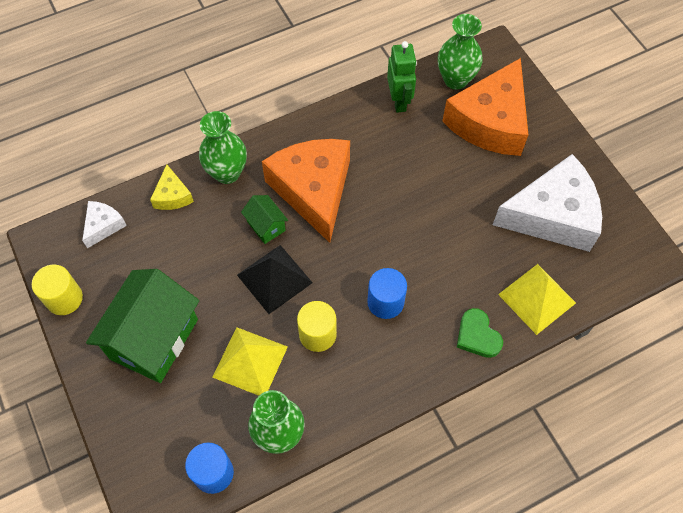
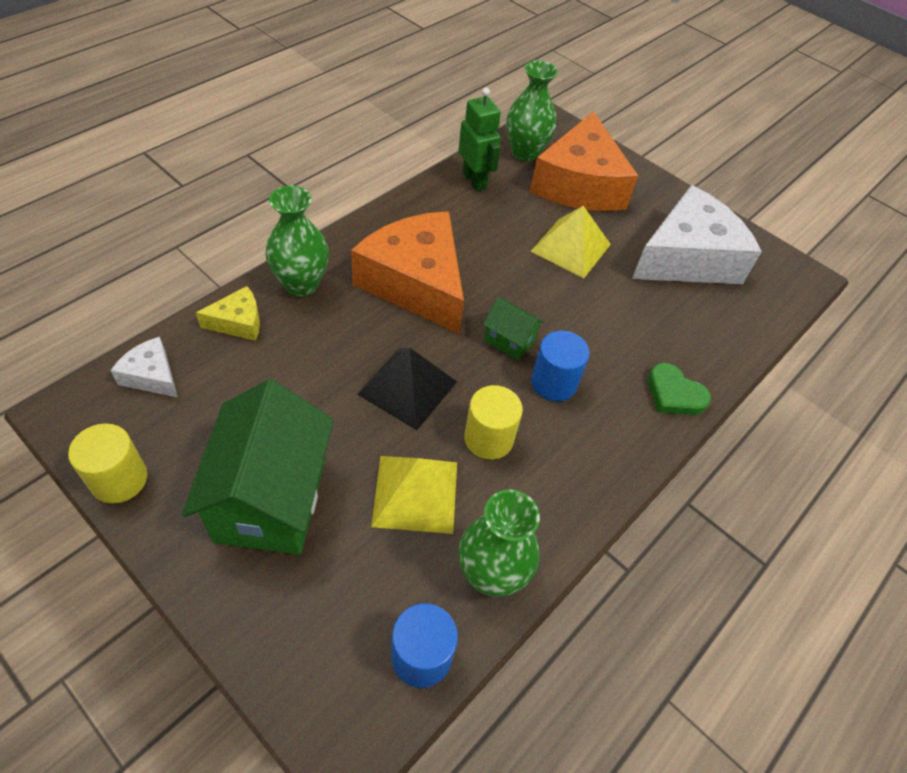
camera: 25 degrees left, 10 degrees down
white cheese [82,201,127,248] -> white cheese turned 60 degrees counterclockwise [110,337,178,398]
yellow cheese [150,164,194,210] -> yellow cheese turned 75 degrees counterclockwise [196,286,260,341]
green house [241,195,288,244] -> green house moved to [483,298,544,360]
yellow pyramid [498,264,576,335] -> yellow pyramid moved to [530,206,611,278]

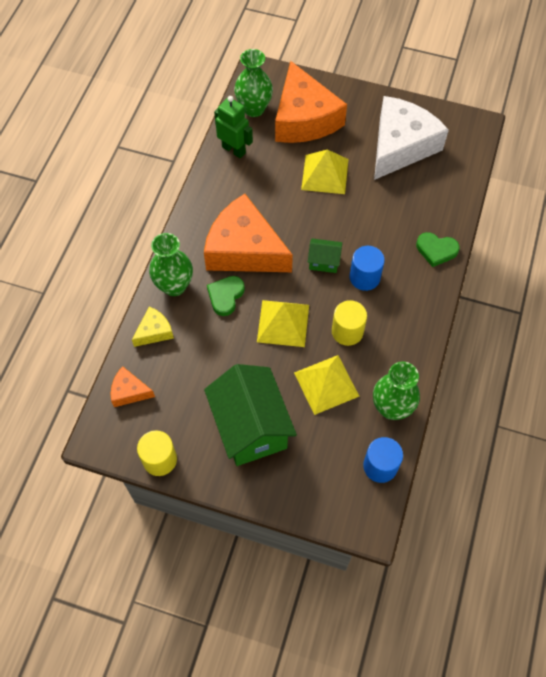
camera: 20 degrees left, 10 degrees up
white cheese [110,337,178,398] -> orange cheese [111,366,155,407]
black pyramid [357,348,457,430] -> yellow pyramid [257,300,309,347]
none -> green heart [207,276,245,316]

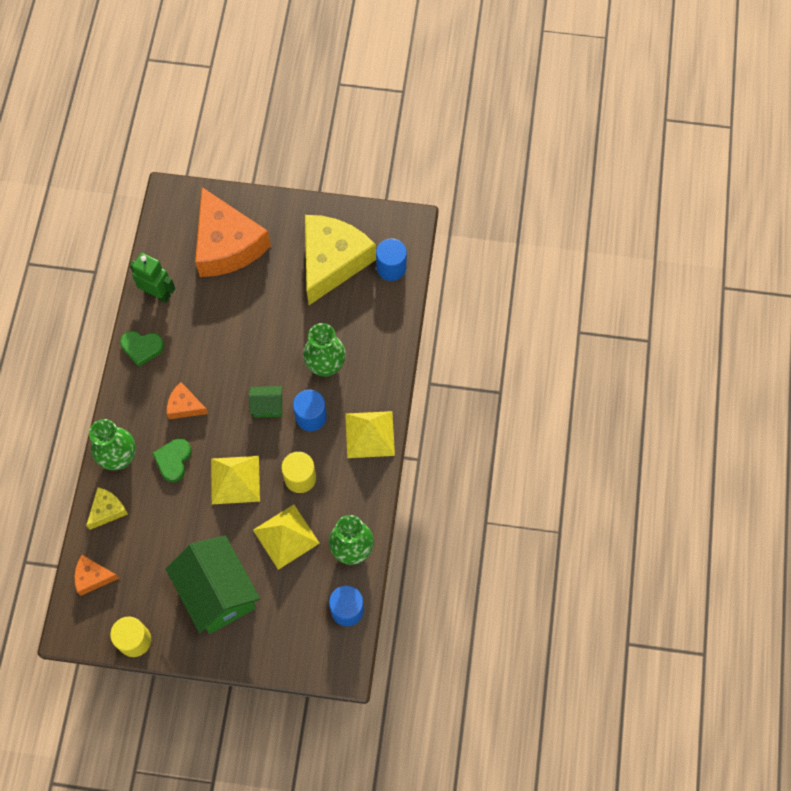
camera: 10 degrees left, 5 degrees up
orange cheese [204,194,293,272] -> orange cheese [167,382,208,419], size x0.45
green vase [234,49,273,117] -> green vase moved to [303,323,346,377]
yellow pyramid [301,149,349,194] -> yellow pyramid moved to [345,411,395,458]
white cheese [374,96,449,180] -> yellow cheese [305,215,376,305]
green heart [416,232,460,267] -> green heart moved to [120,331,164,367]
none -> blue cylinder [376,239,407,281]

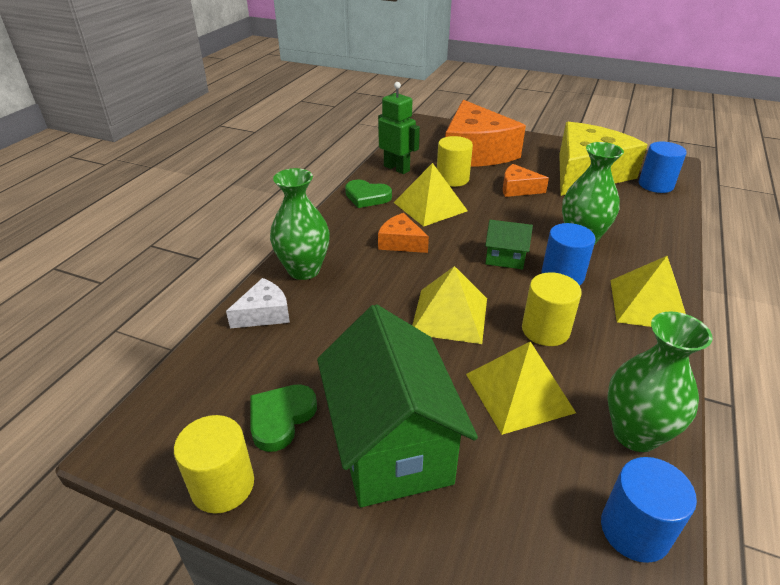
camera: 15 degrees right, 30 degrees down
orange cheese [74,555,119,596] -> orange cheese moved to [503,164,549,197]
yellow cheese [86,487,128,530] -> white cheese [226,278,290,328]
green heart [152,438,192,482] -> green heart moved to [250,384,317,452]
none -> yellow pyramid [393,163,468,227]
none -> yellow cylinder [437,136,473,187]

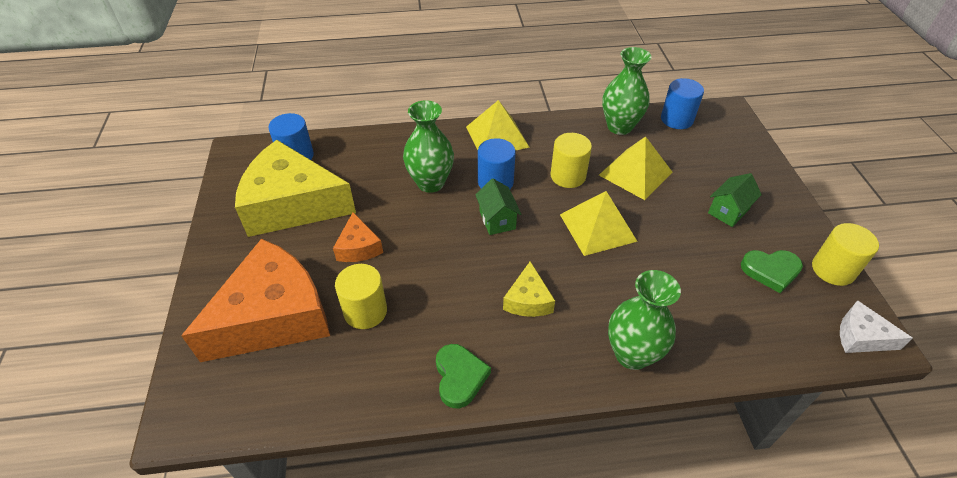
camera: 120 degrees left, 10 degrees up
white cheese [226,278,290,328] -> white cheese moved to [840,300,913,353]
green house [317,304,478,507] -> green house [708,173,762,227], size x0.46
green robot [378,82,420,174] -> none
orange cheese [378,213,429,253] -> yellow cheese [503,261,555,317]
yellow pyramid [393,163,468,227] -> none

